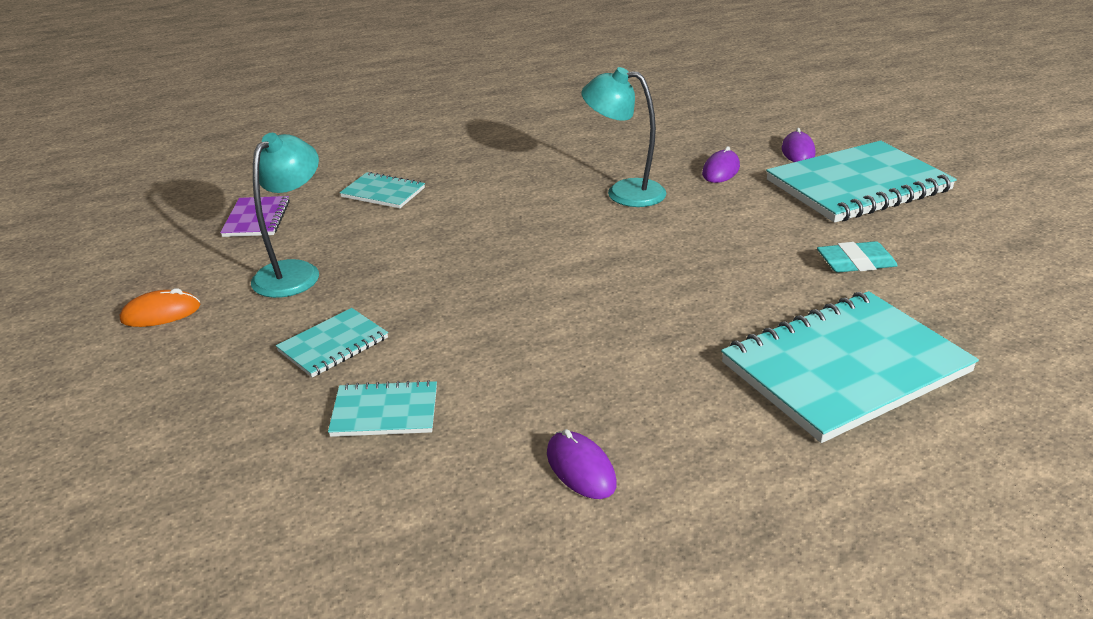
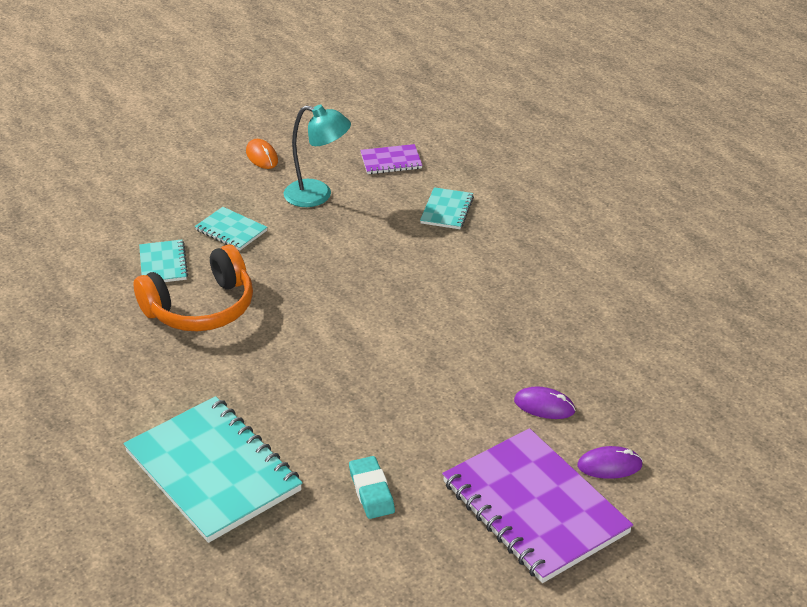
camera: 80 degrees right, 5 degrees up
purple mouse [547,429,617,499] -> none
turquoise lamp [581,67,666,207] -> none
turquoise notebook [766,141,957,223] -> purple notebook [442,428,633,583]
none -> orange headphones [134,245,253,331]

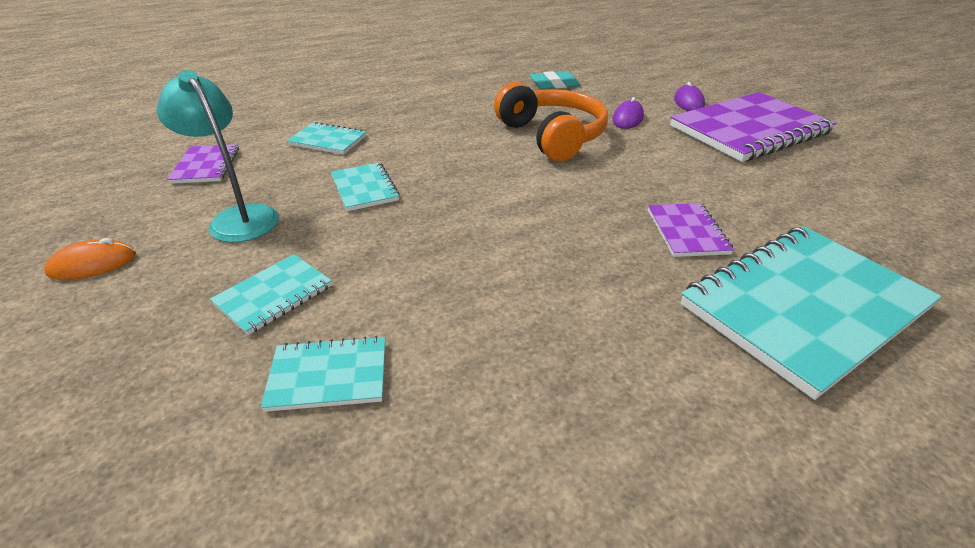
camera: 85 degrees left, 0 degrees up
orange headphones [134,245,253,331] -> orange headphones moved to [494,82,608,161]
turquoise lamp [283,105,351,207] -> turquoise lamp turned 60 degrees counterclockwise [157,70,279,243]
turquoise eraser [349,456,395,519] -> turquoise eraser moved to [530,71,580,89]
none -> turquoise notebook [331,162,400,211]
none -> purple notebook [648,203,734,257]

